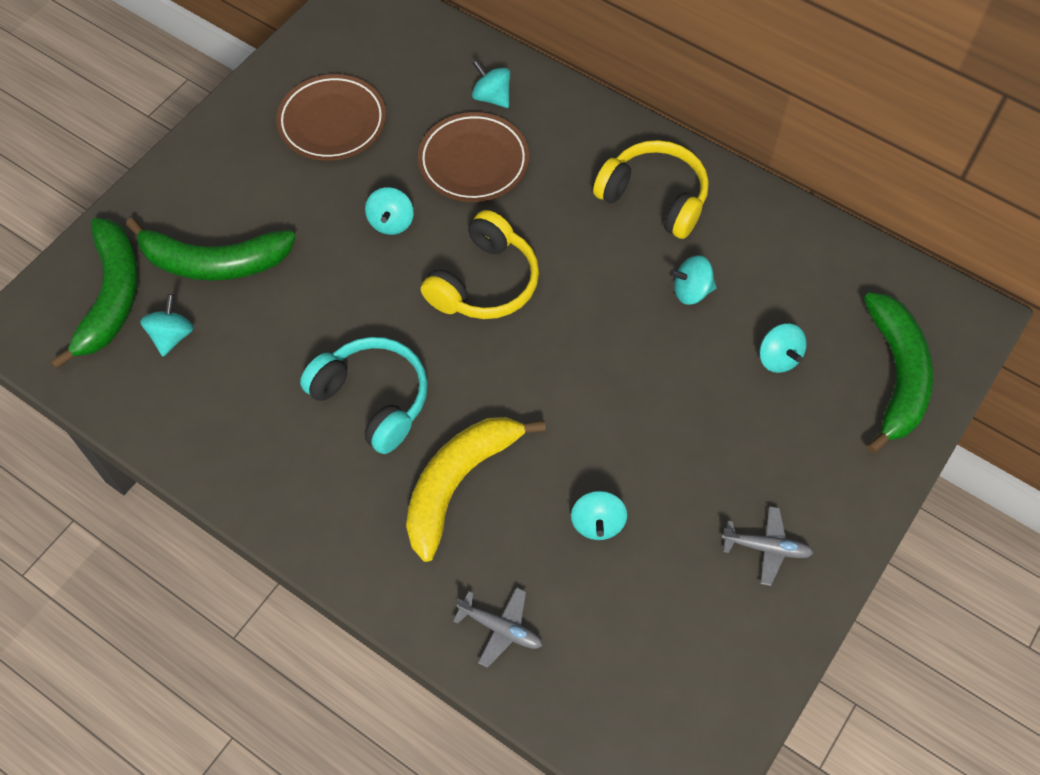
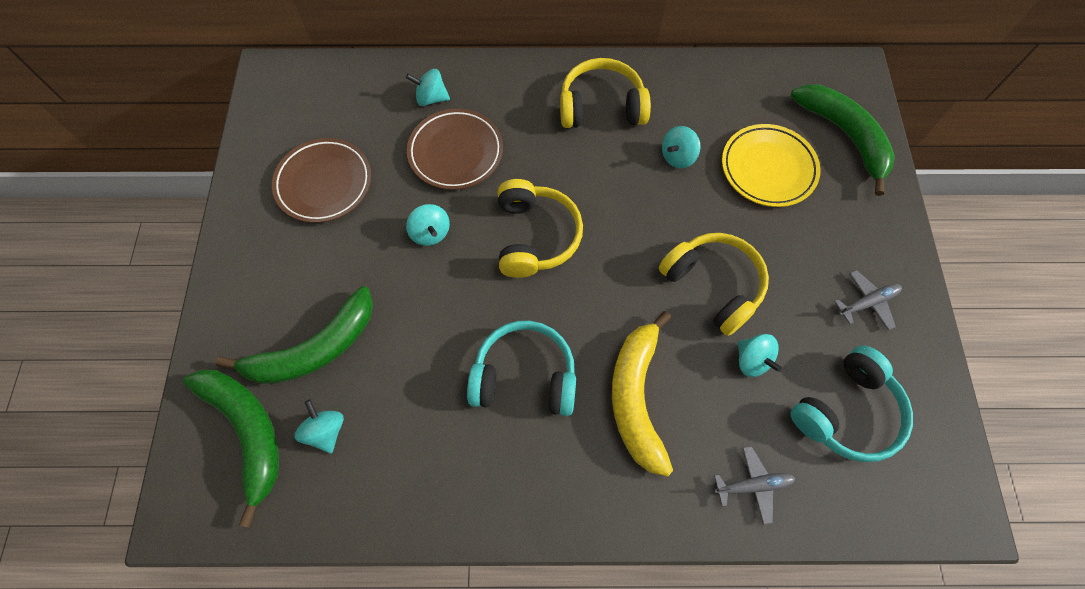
camera: 35 degrees left, 5 degrees up
turquoise spinning top [759,324,807,373] -> yellow plate [722,124,821,207]
none -> yellow headphones [659,233,769,336]
none -> turquoise headphones [790,346,913,462]

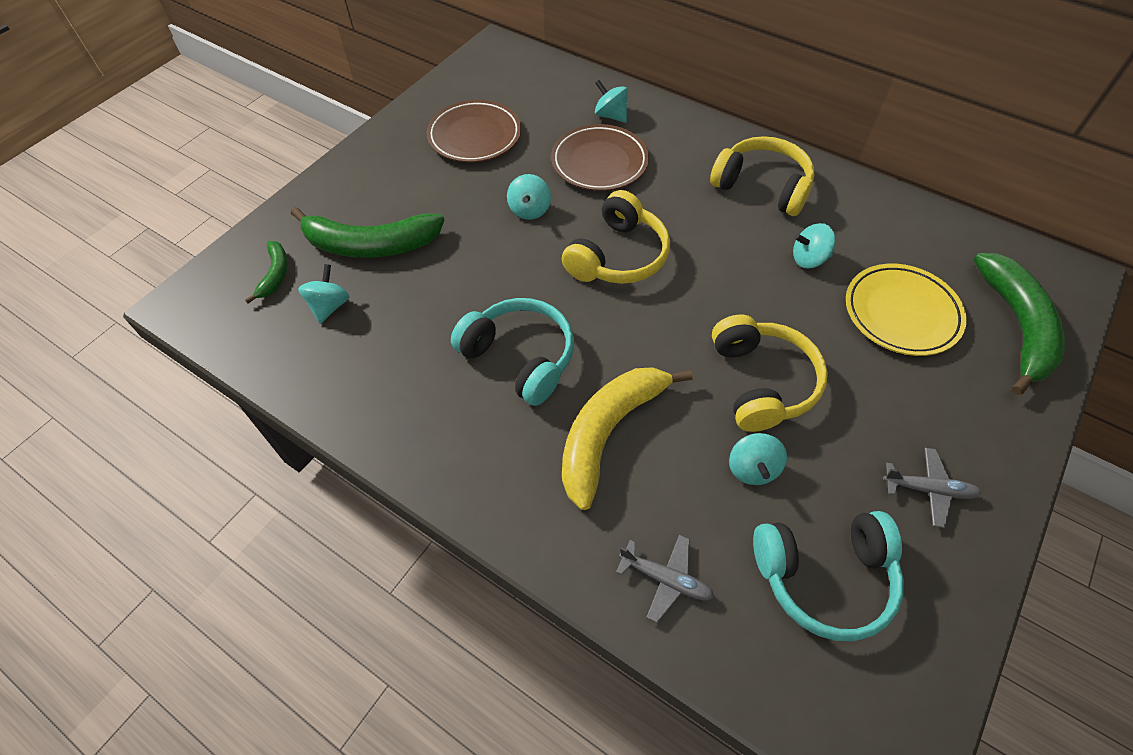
camera: 35 degrees right, 10 degrees down
green banana [183,369,279,528] -> green banana [245,241,288,303], size x0.50

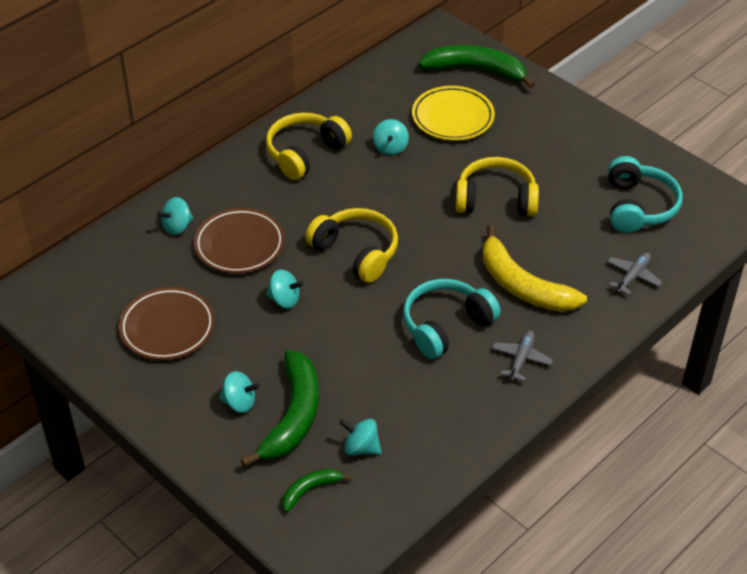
camera: 80 degrees left, 10 degrees down
green banana [245,241,288,303] -> green banana turned 45 degrees counterclockwise [282,469,352,512]
turquoise spinning top [729,433,787,485] -> turquoise spinning top moved to [219,371,260,413]
grey plane [883,448,981,528] -> grey plane moved to [492,330,553,381]

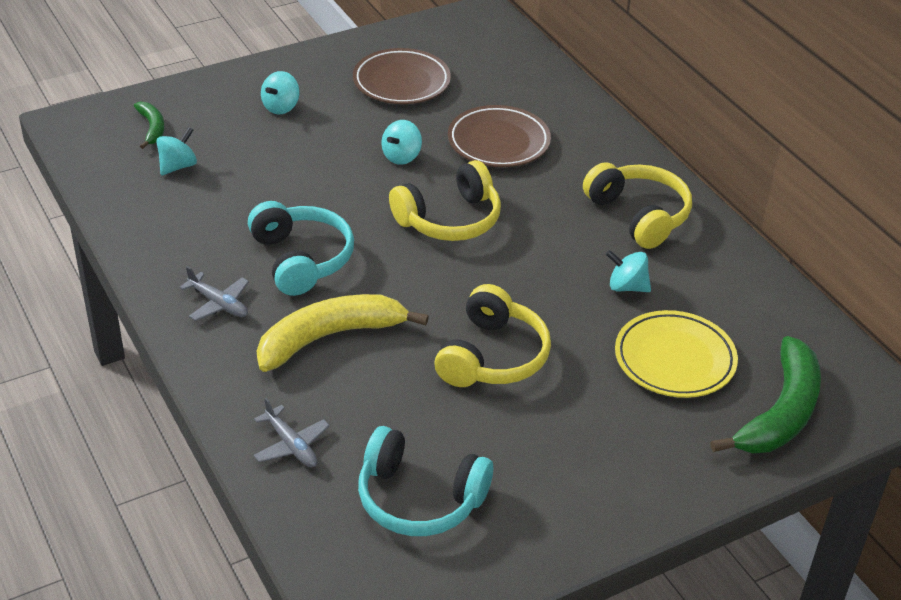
camera: 105 degrees right, 5 degrees down
turquoise spinning top [157,197,194,235] -> none
green banana [241,350,319,467] -> none

